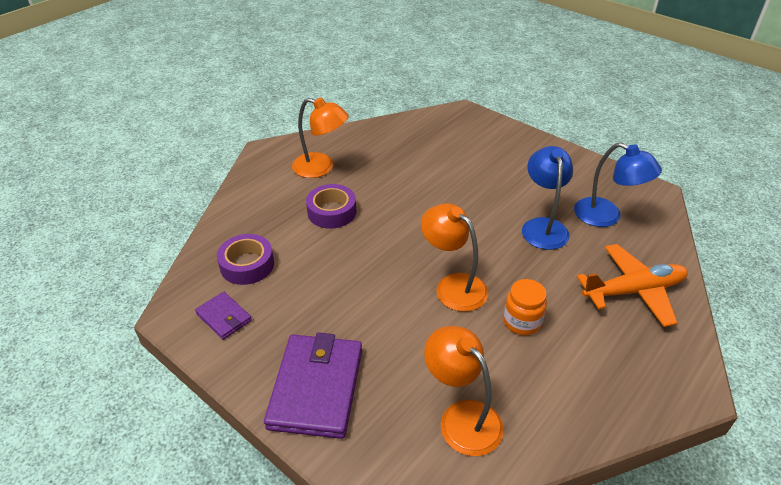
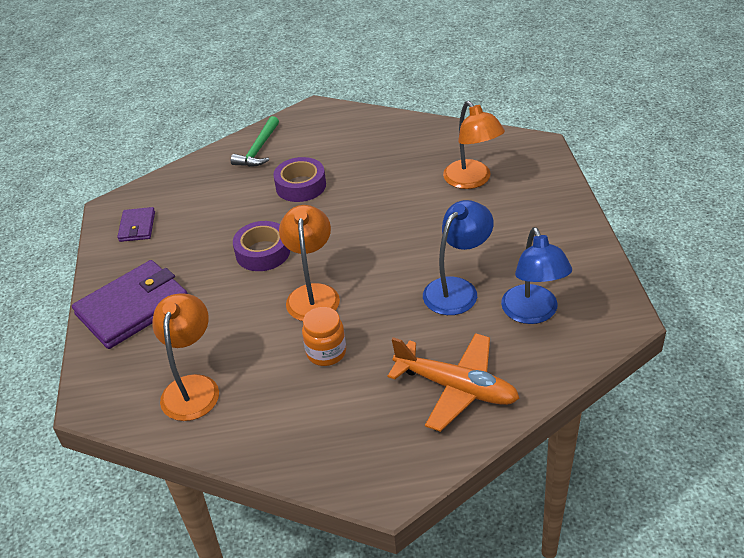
camera: 45 degrees right, 0 degrees up
purple tape [217,234,274,285] -> purple tape moved to [233,221,290,271]
orange lamp [292,98,349,178] -> orange lamp moved to [443,101,505,189]
none -> green hammer [231,116,279,167]

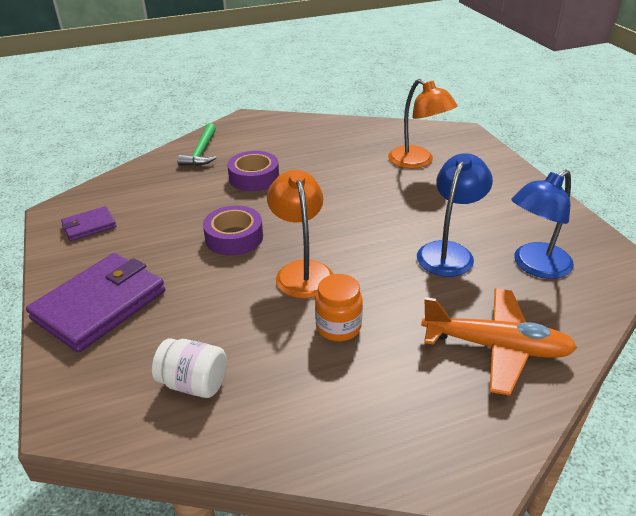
camera: 15 degrees left, 5 degrees down
purple wallet [117,207,155,242] -> purple wallet turned 75 degrees clockwise [61,206,116,241]
orange lamp [152,294,219,421] -> white jar [152,338,227,398]
blue lamp [501,227,572,324] -> blue lamp turned 75 degrees clockwise [512,170,574,279]

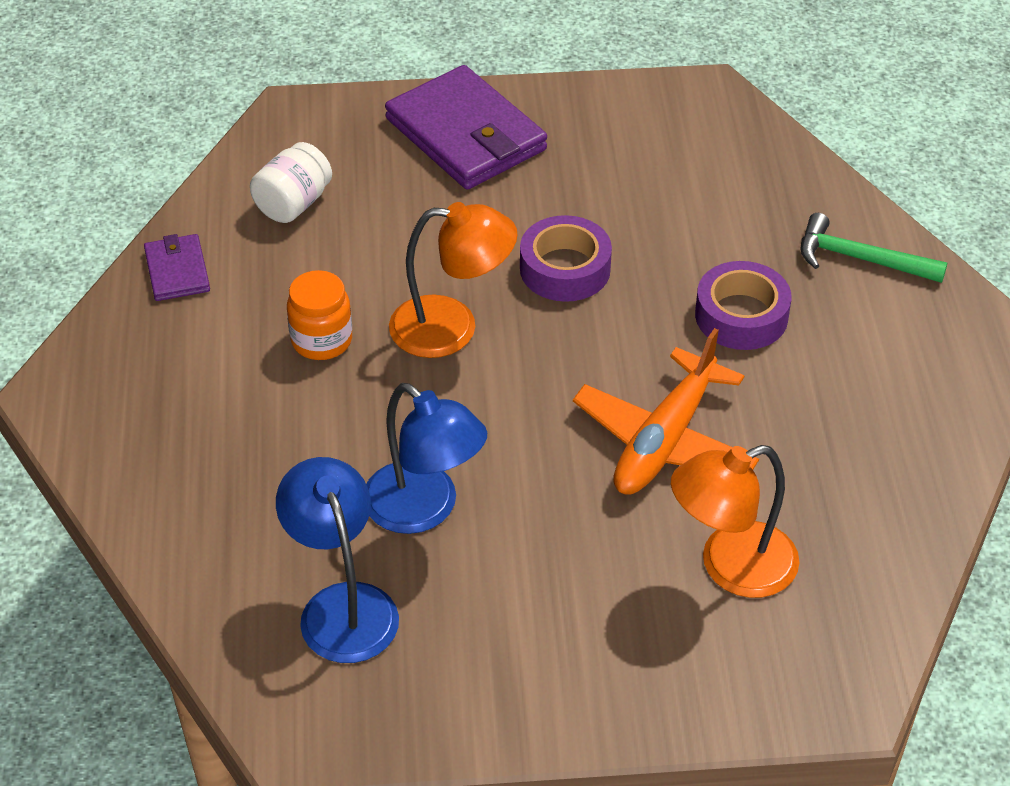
camera: 105 degrees right, 10 degrees up
purple wallet [61,206,116,241] -> purple wallet moved to [144,234,210,301]
orange plane [421,288,577,396] -> orange plane moved to [573,328,759,495]

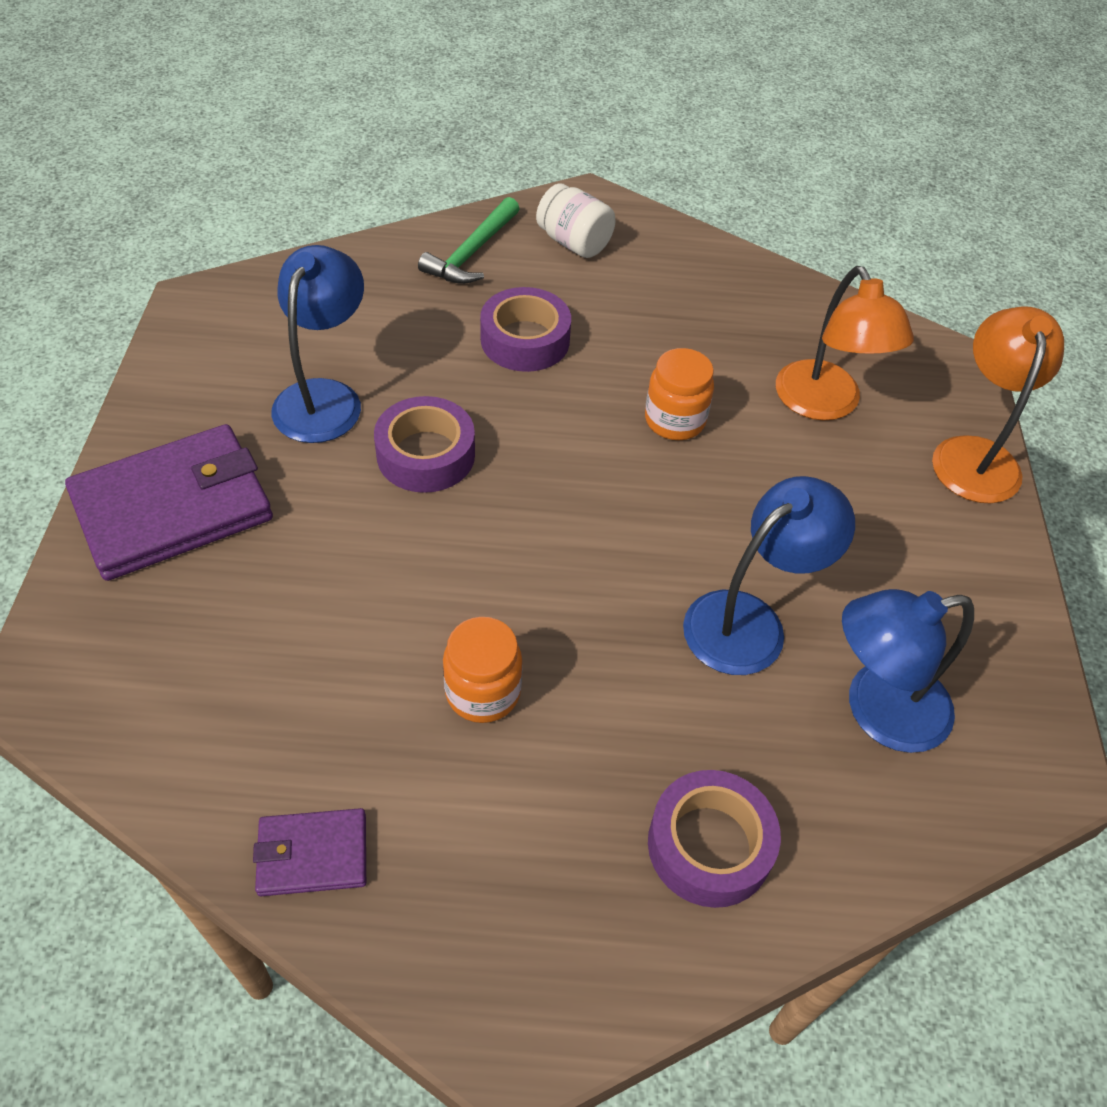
camera: 85 degrees left, 5 degrees up
white jar [250,142,332,223] -> white jar moved to [536,183,615,258]
orange lamp [389,202,517,358] -> orange lamp moved to [932,306,1064,504]
orange plane [573,328,759,495] -> orange jar [645,348,714,440]
none -> blue lamp [271,245,364,443]
none -> purple tape [648,770,781,908]

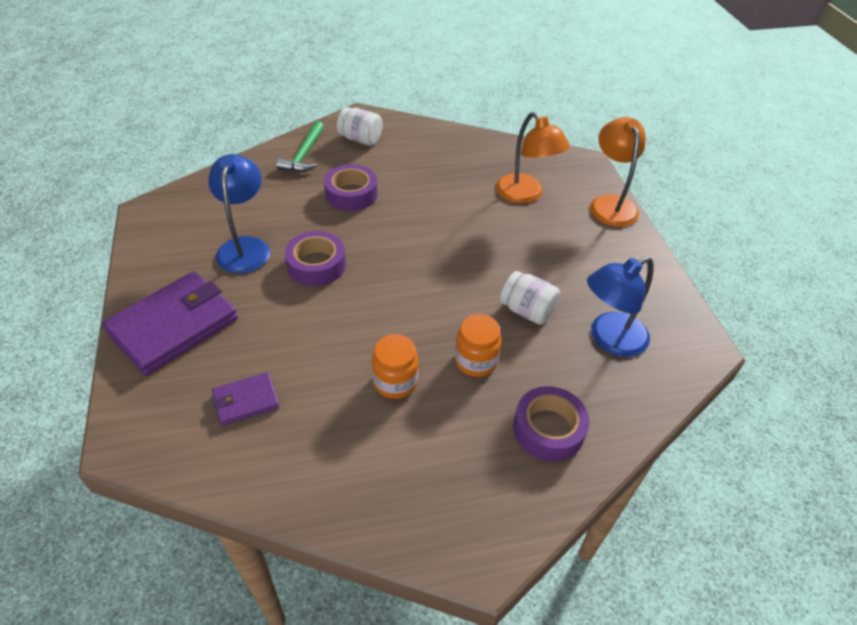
camera: 15 degrees left, 5 degrees down
purple wallet [253,808,366,896] -> purple wallet moved to [212,372,279,426]
orange jar [645,348,714,440] -> orange jar moved to [455,314,502,377]
blue lamp [683,476,855,675] -> white jar [500,271,560,325]

